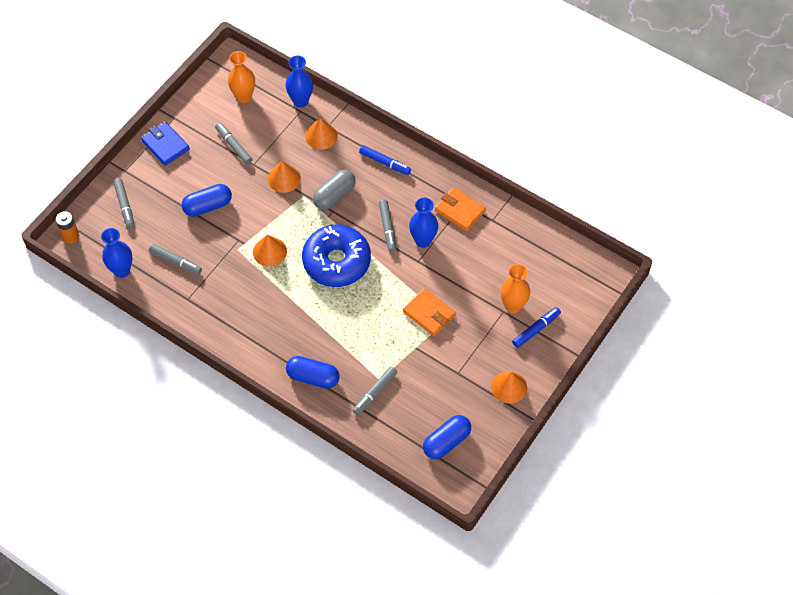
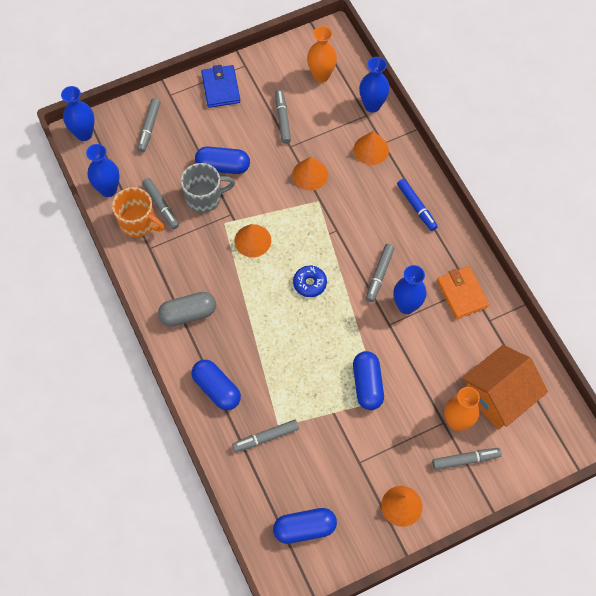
camera: 30 degrees right, 5 degrees up
orange battery [56,211,79,244] -> blue vase [61,86,95,141]
blue donut [302,224,371,287] -> blue donut [293,266,327,297], size x0.45
grey capsule [313,170,356,210] -> grey capsule moved to [158,292,216,327]
orange wallet [403,288,456,336] -> blue capsule [353,351,384,410]
blue marker [512,307,561,348] -> grey marker [432,448,502,470]
none -> orange mug [112,187,164,237]
none -> grey mug [181,163,235,213]
none -> orange house [461,345,548,430]

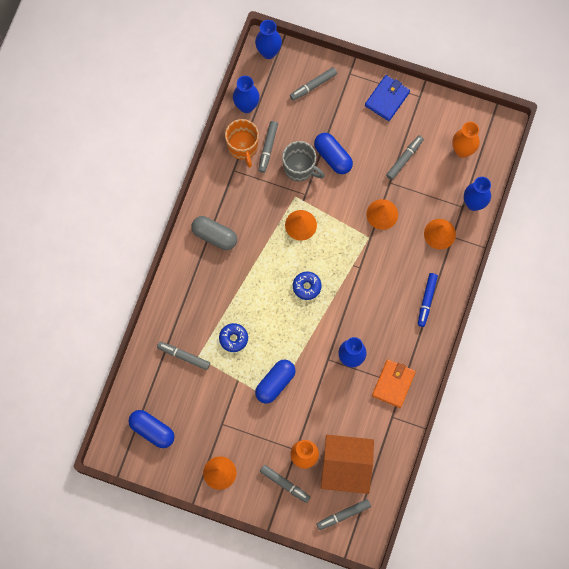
camera: 45 degrees right, 10 degrees up
blue capsule [191,360,241,410] -> none
grey marker [366,244,394,302] -> grey marker moved to [316,499,371,530]
none -> blue donut [219,323,248,352]

